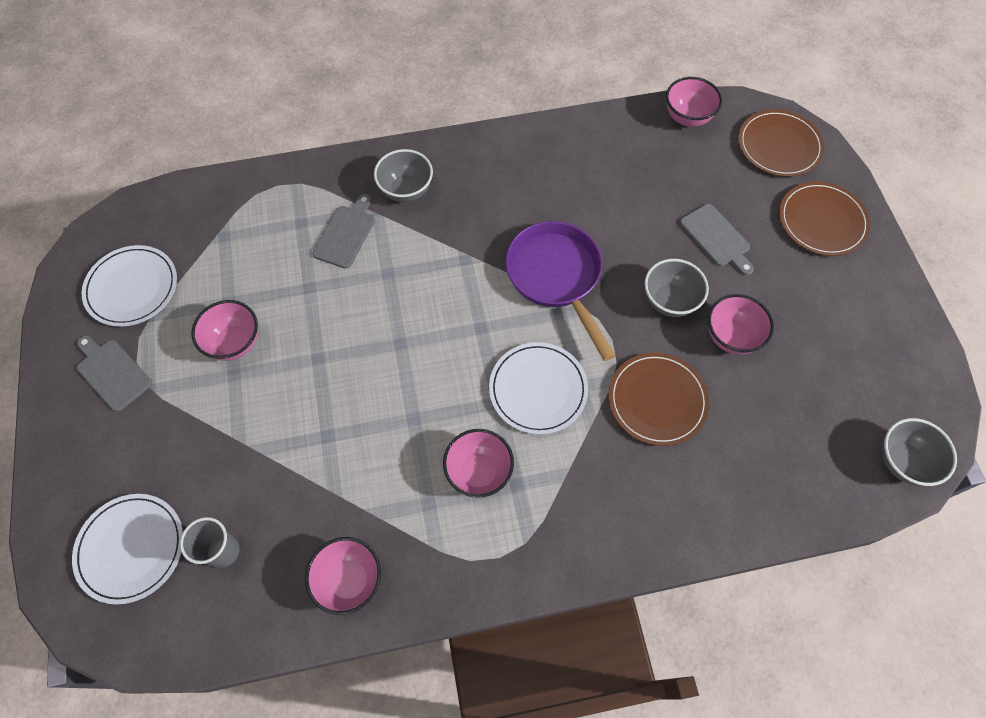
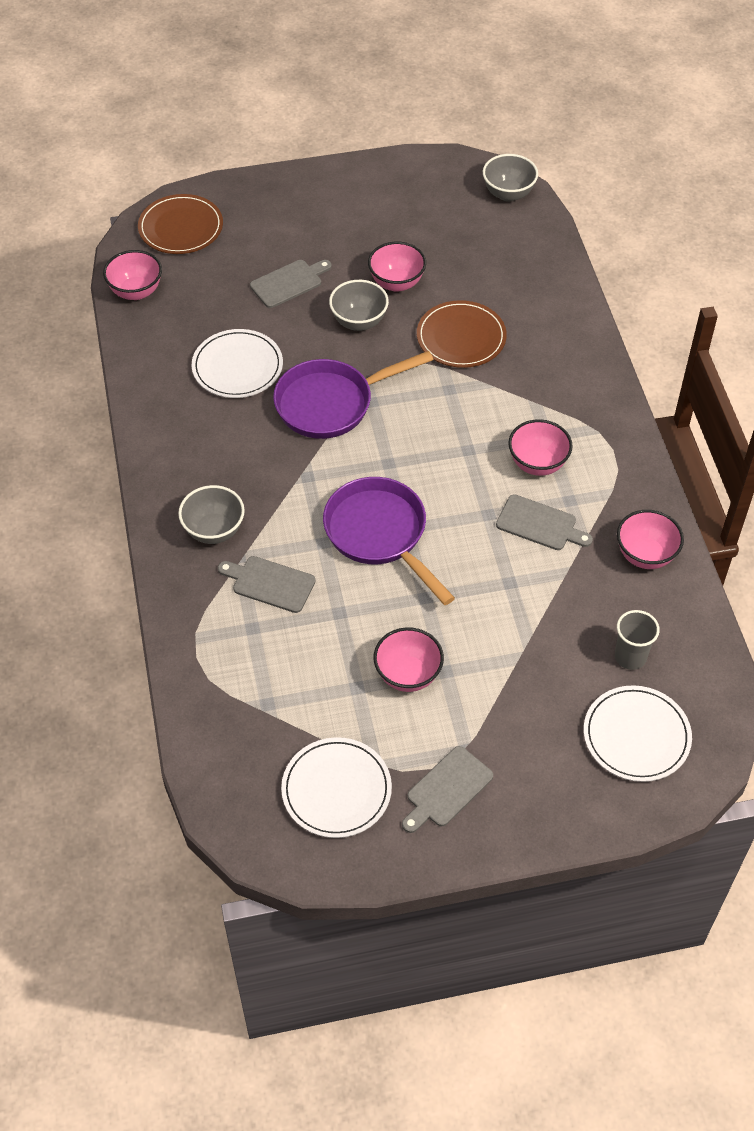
camera: 90 degrees left, 10 degrees down
white plate [489,342,588,434] -> white plate moved to [192,329,283,398]
brown plate [779,182,870,256] -> none
none -> purple pan [323,477,455,605]
none -> grey cutting board [496,494,593,550]

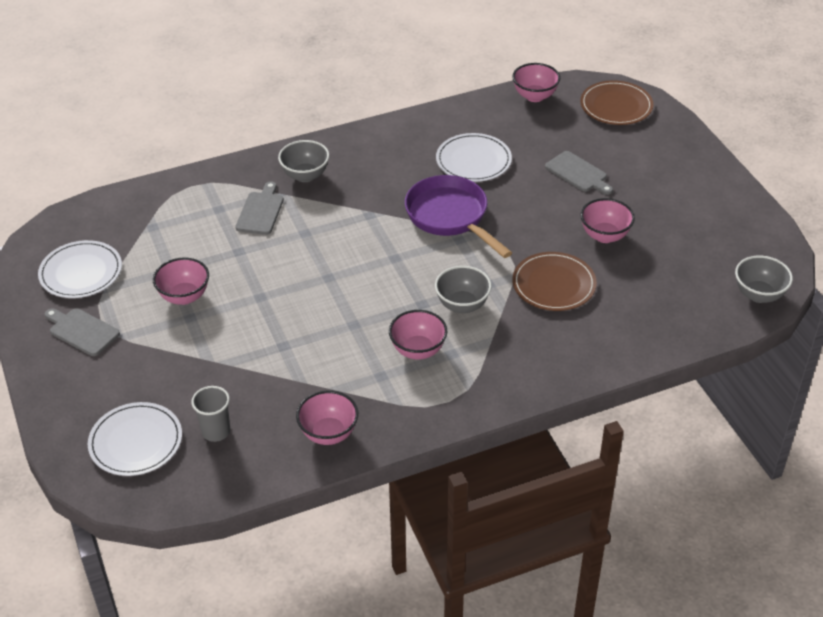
camera: 80 degrees right, 10 degrees down
purple pan [323,477,455,605] -> none
grey bowl [329,280,389,331] -> grey bowl moved to [435,266,492,313]
grey cutting board [496,494,593,550] -> none

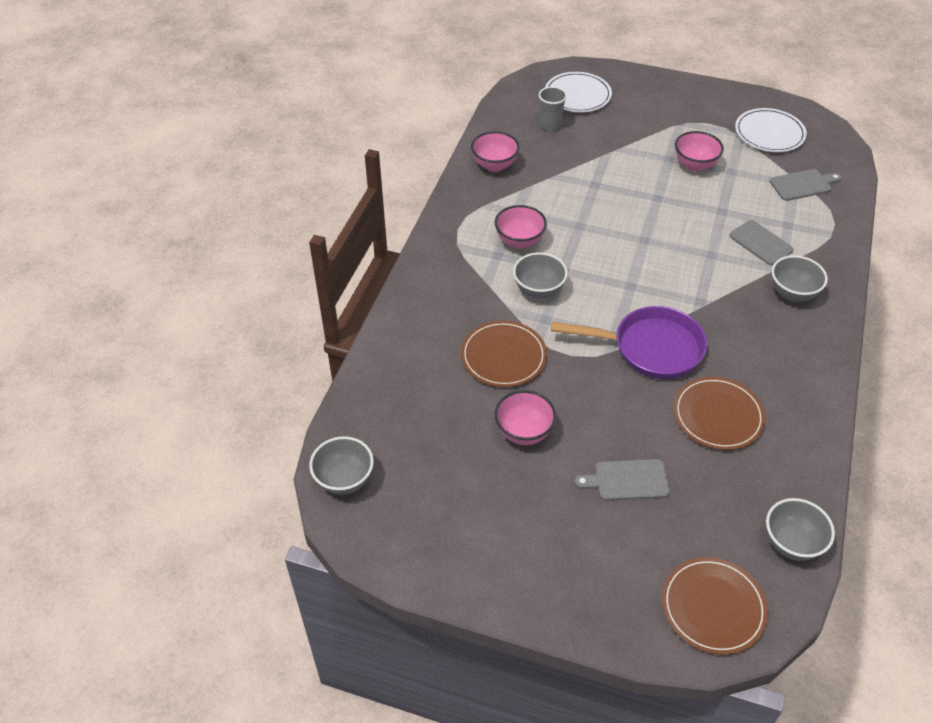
camera: 130 degrees right, 5 degrees up
grey cutting board [45,308,120,356] -> grey cutting board moved to [769,169,841,201]
white plate [436,133,512,182] -> brown plate [674,377,766,450]
pink bowl [512,63,560,102] -> grey bowl [766,498,835,561]

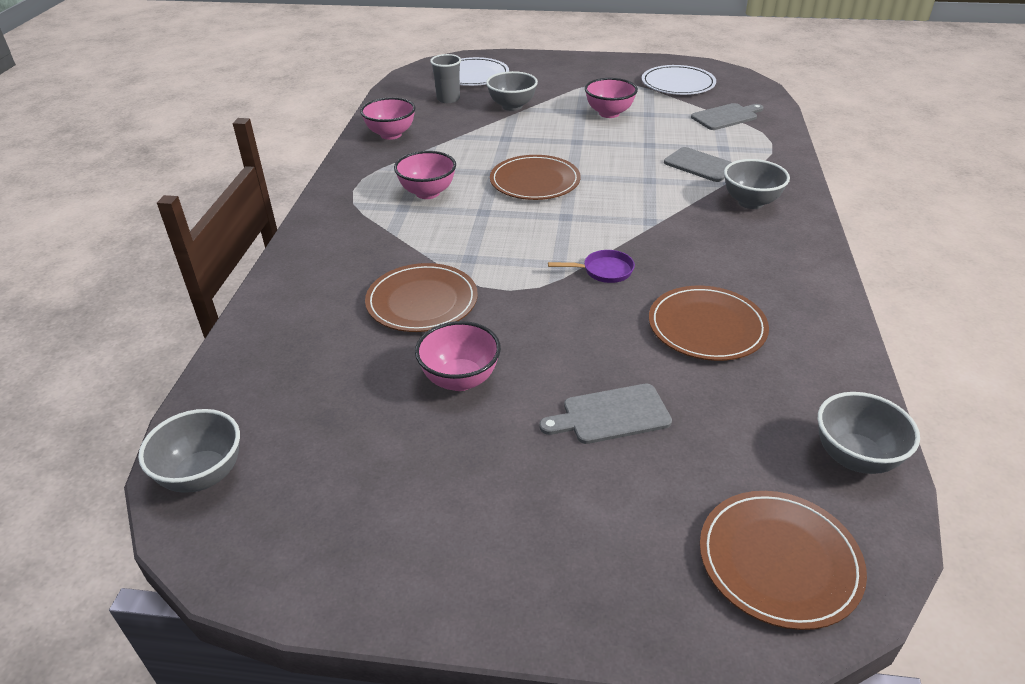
camera: 10 degrees left, 10 degrees down
grey bowl [513,252,568,299] -> grey bowl moved to [486,71,538,111]
purple pan [551,306,707,379] -> purple pan [548,250,635,283], size x0.45
none -> brown plate [490,155,581,200]

